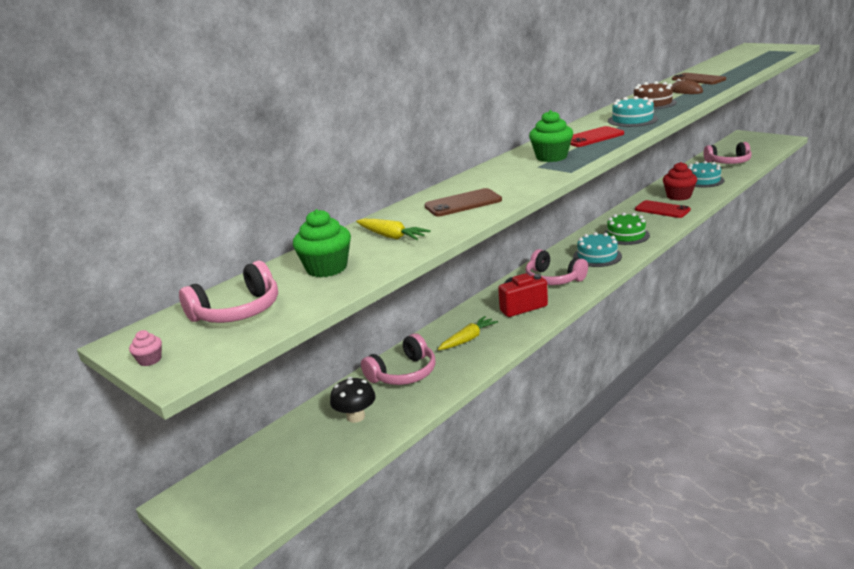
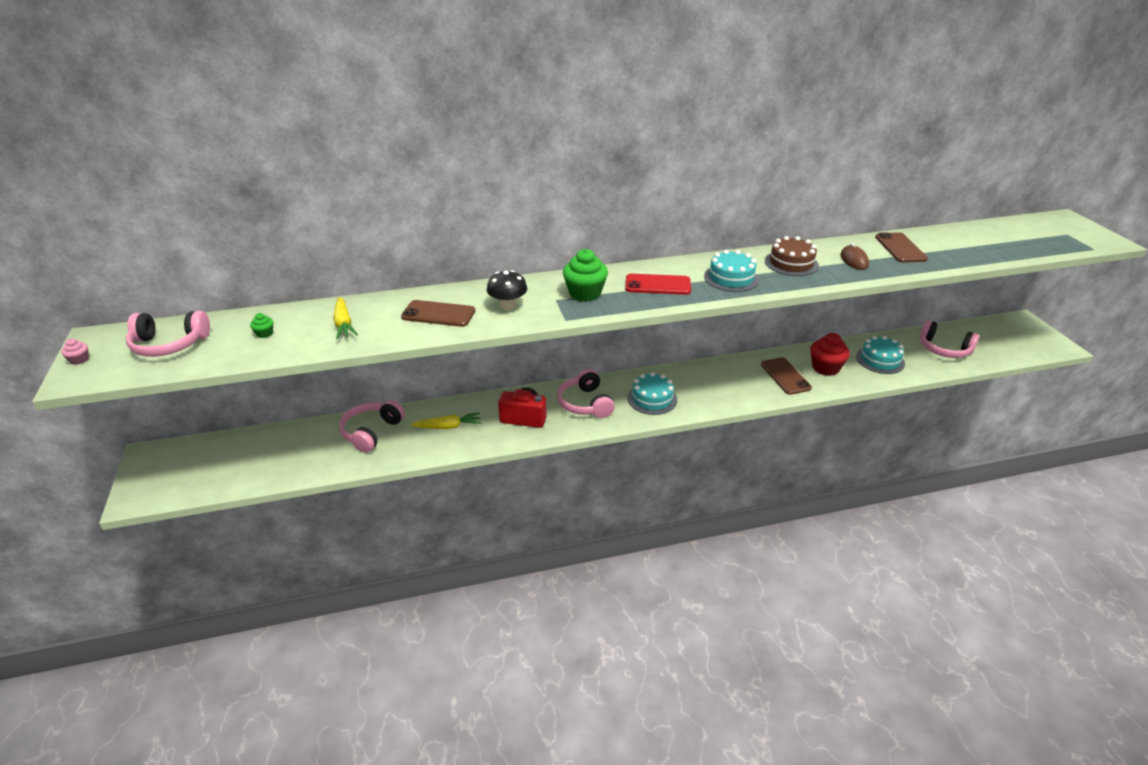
camera: 30 degrees right, 10 degrees up
green cupcake [293,209,351,277] -> green cupcake [250,313,273,338], size x0.45
black mushroom [330,377,376,423] -> black mushroom moved to [487,270,527,311]
pink headphones [361,333,435,385] -> pink headphones turned 120 degrees clockwise [339,400,405,453]
green cake [603,212,650,245] -> none
red phone [635,200,691,218] -> brown phone [761,357,812,395]

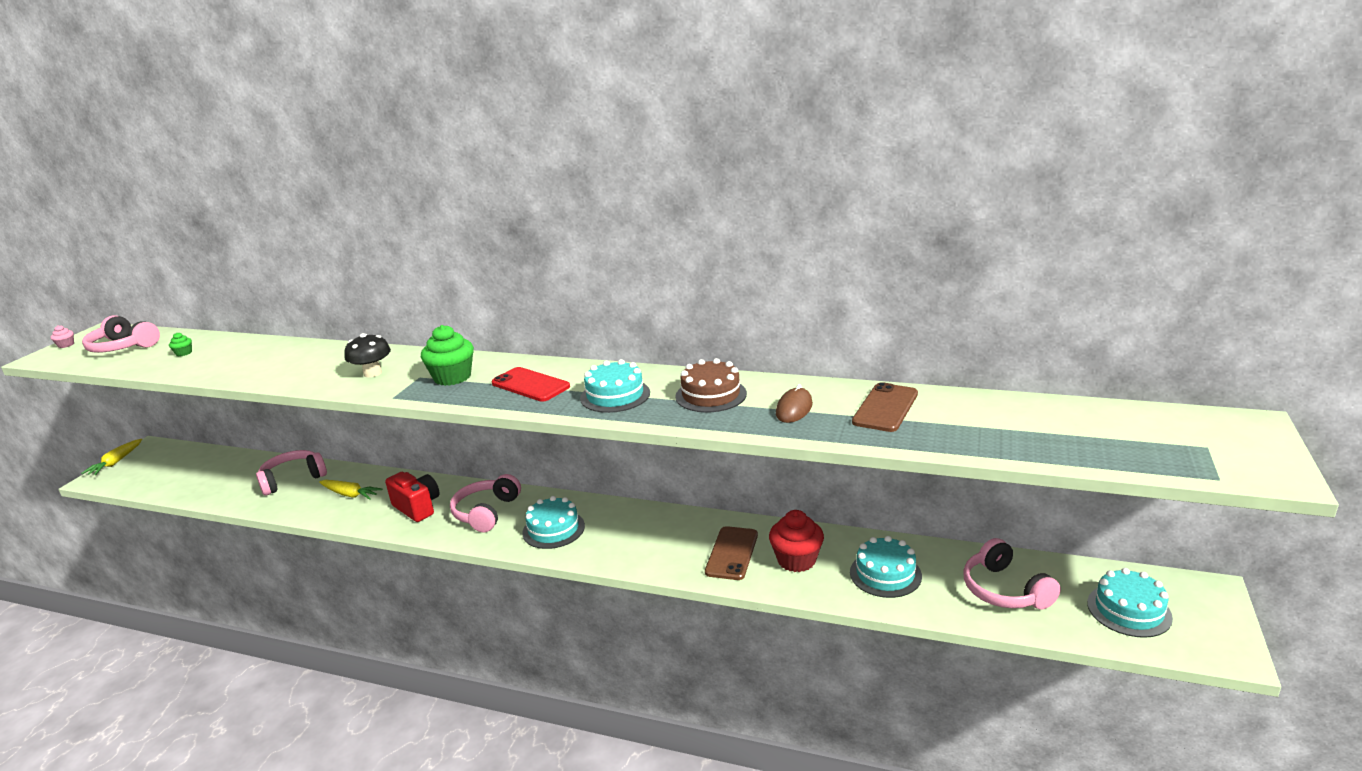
camera: 35 degrees right, 10 degrees down
yellow carrot [333,297,358,339] -> yellow carrot moved to [81,439,142,475]
brown phone [401,300,475,327] -> none
none -> turquoise cake [1087,568,1173,638]

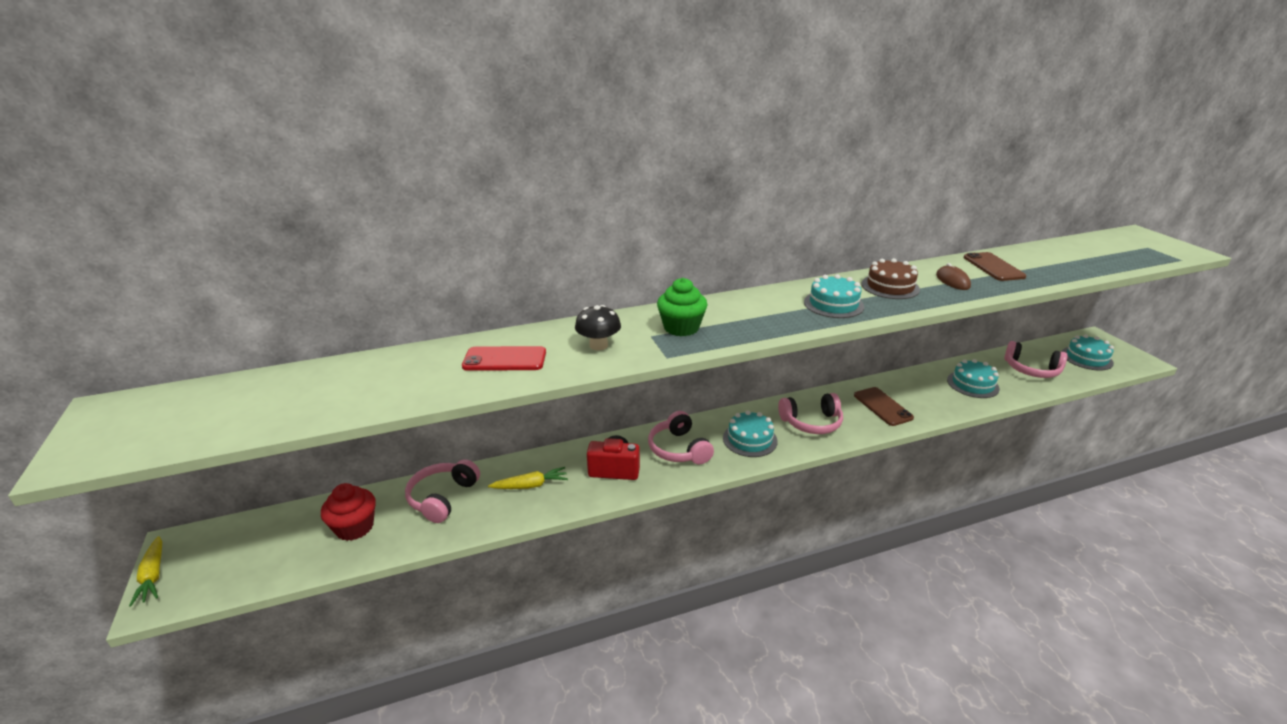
camera: 40 degrees left, 5 degrees up
pink cupcake [51,325,74,348] -> none
pink headphones [82,315,160,353] -> pink headphones moved to [778,393,843,434]
green cupcake [169,333,192,356] -> none
red phone [492,367,570,402] -> red phone moved to [462,346,546,371]
red cupcake [769,510,824,572] -> red cupcake moved to [321,483,376,541]

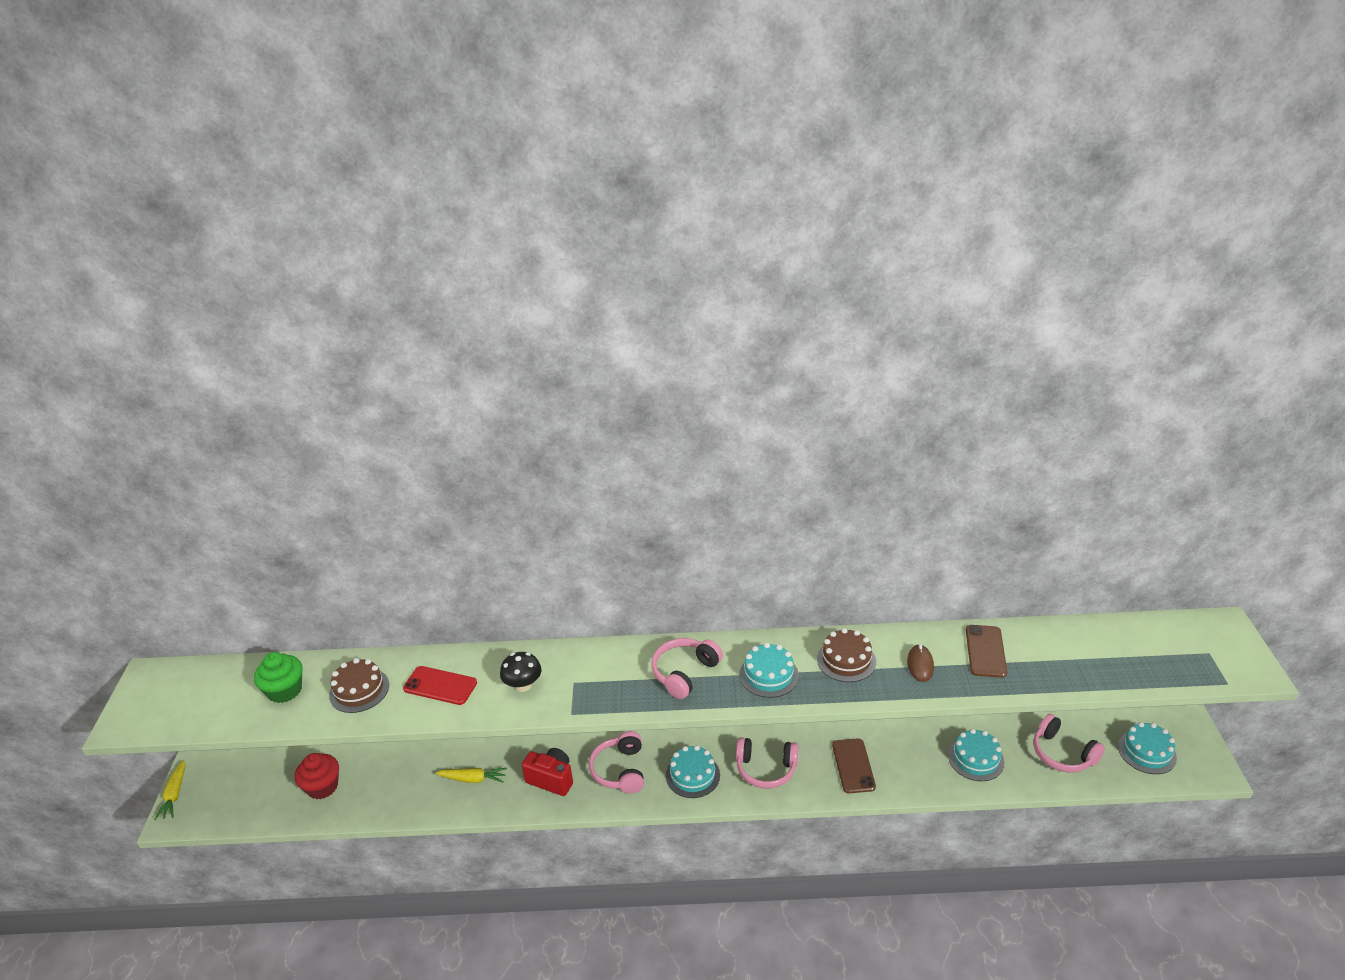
camera: 20 degrees right, 5 degrees up
pink headphones [405,459,480,523] -> pink headphones moved to [652,638,723,699]
green cupcake [657,278,707,336] -> green cupcake moved to [254,652,303,703]
none -> brown cake [329,658,389,713]

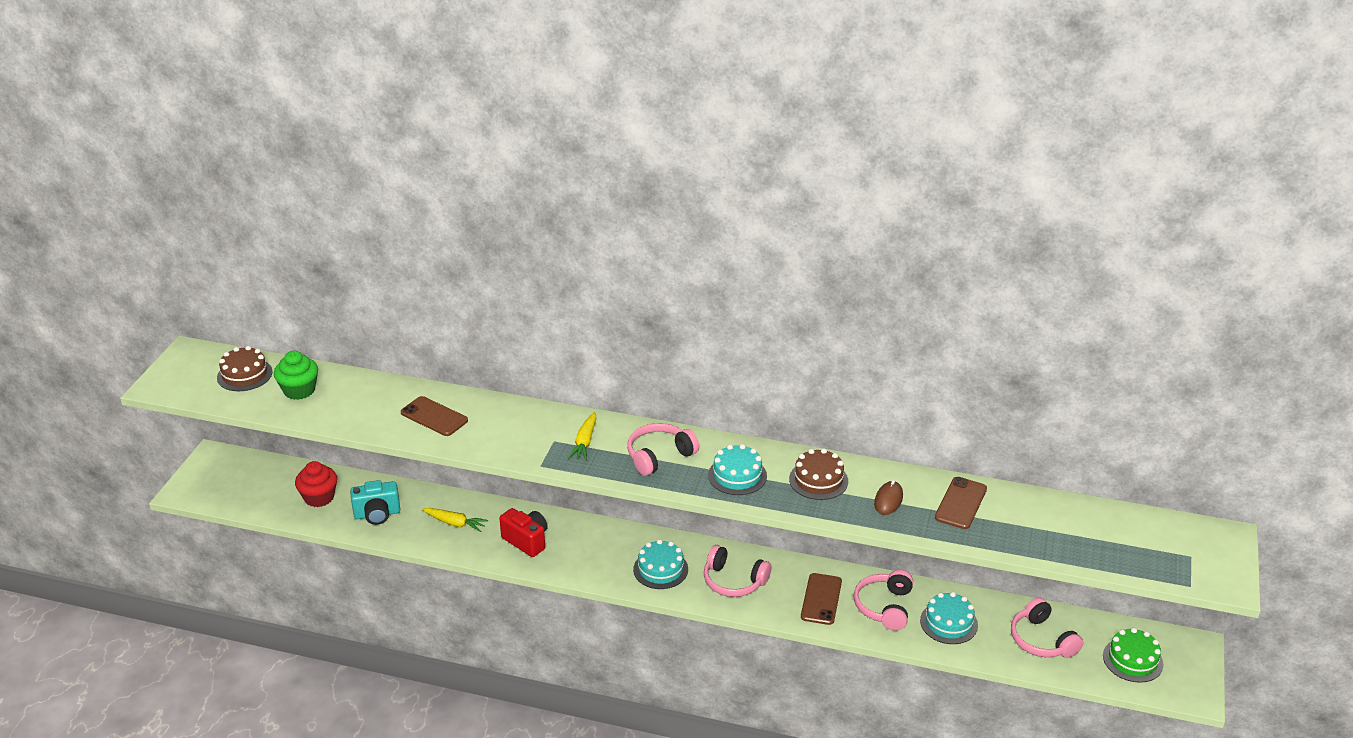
camera: 15 degrees right, 0 degrees up
yellow carrot [154,760,185,820] -> yellow carrot moved to [568,412,597,461]
brown cake [329,658,389,713] -> brown cake moved to [217,346,273,391]
red phone [403,666,477,705] -> brown phone [401,396,468,436]
black mushroom [500,652,541,692] -> none
pink headphones [589,731,644,793] -> pink headphones moved to [854,570,913,631]
turquoise cake [1118,722,1177,774] -> green cake [1103,628,1163,683]
none -> turquoise camera [350,480,400,525]

